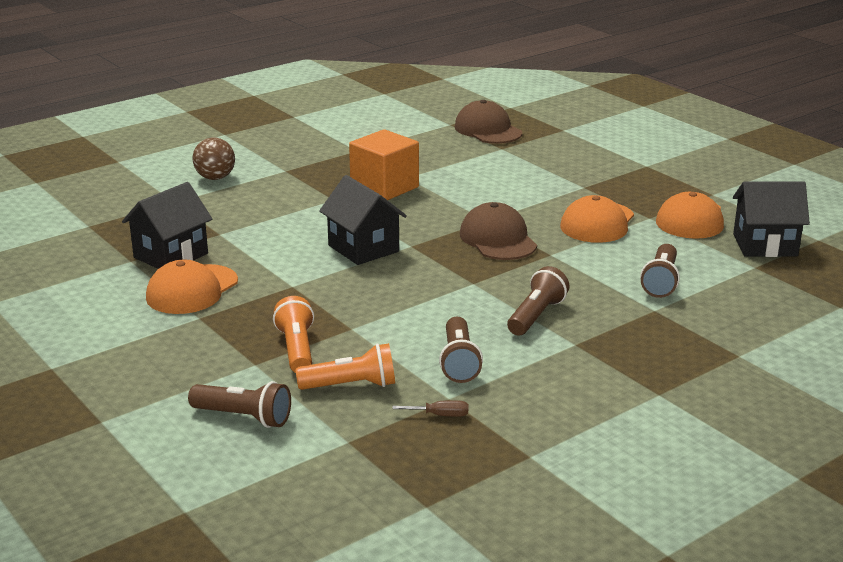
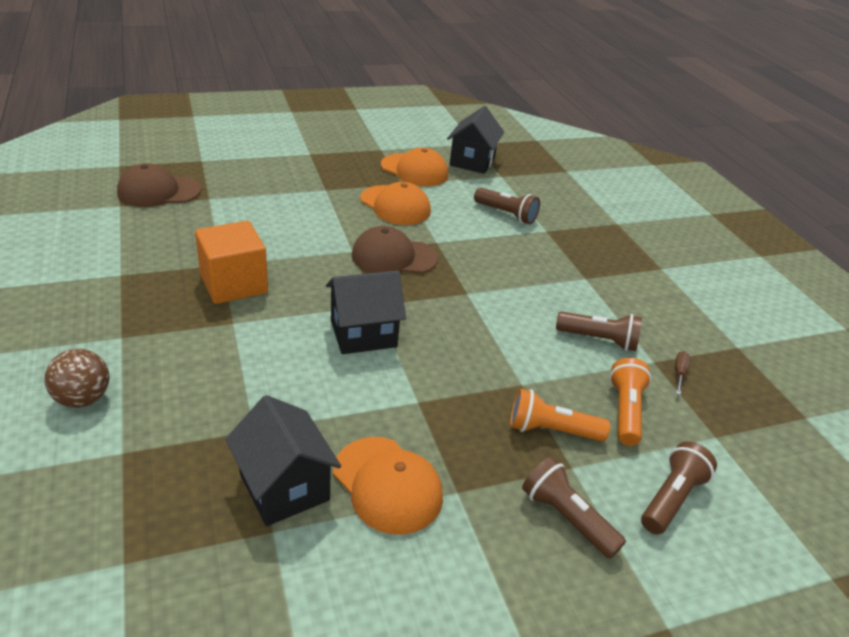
camera: 75 degrees left, 10 degrees up
brown flashlight [507,266,569,336] -> brown flashlight moved to [522,457,626,559]

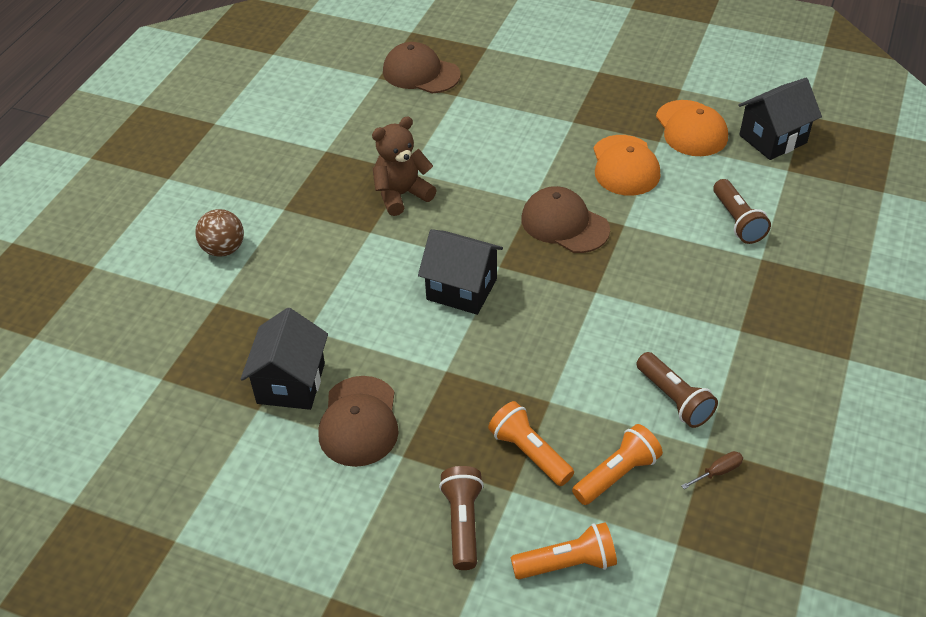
camera: 45 degrees right, 10 degrees up
orange cube [195,221,268,304] -> brown teddy bear [372,116,437,216]
orange cap [333,437,443,535] -> brown cap [318,376,399,467]
brown flashlight [641,441,717,534] -> orange flashlight [511,522,617,579]

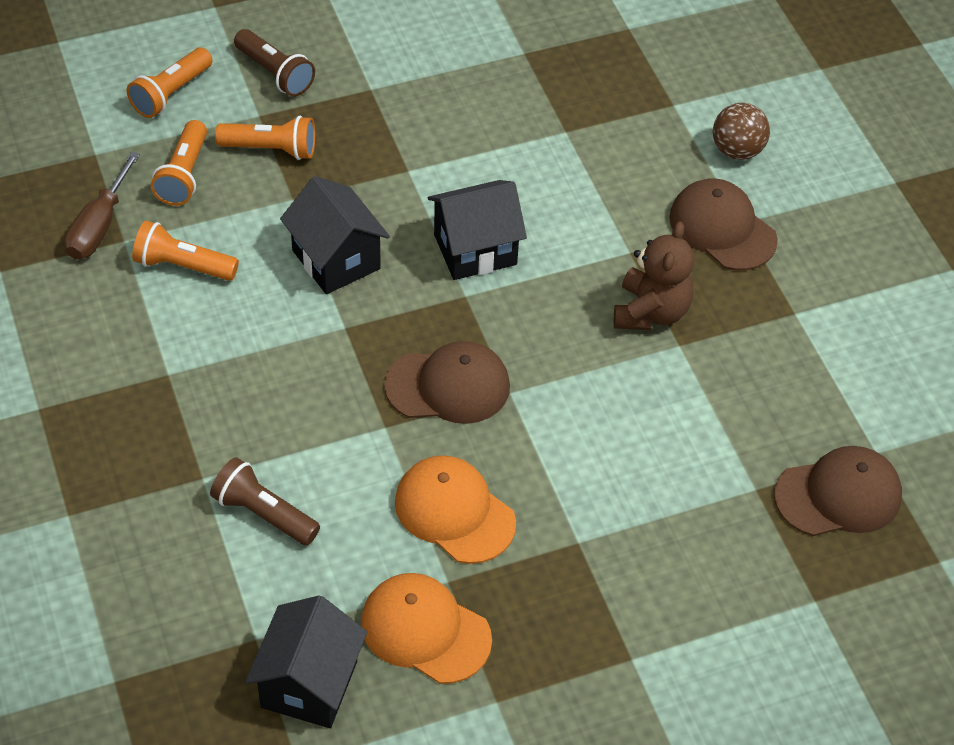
camera: 135 degrees right, 5 degrees up
black house [241,308,328,410] -> black house moved to [280,176,390,294]
brown cap [318,376,399,467] -> brown cap moved to [669,178,778,270]
brown flashlight [637,352,718,428] -> orange flashlight [132,221,239,281]
brown screwdriver [681,451,743,489] -> brown screwdriver [65,151,140,259], size x1.90

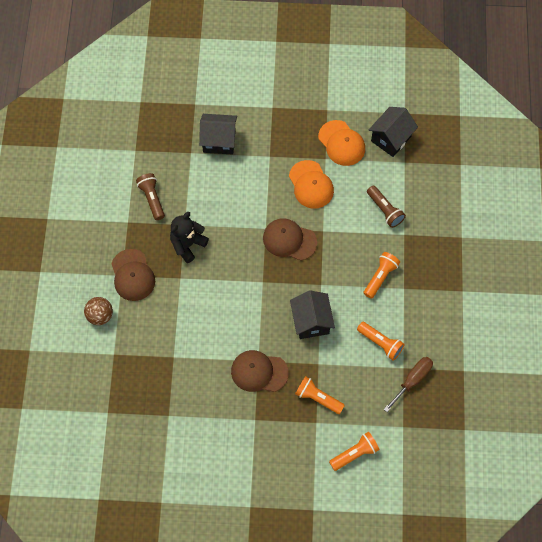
camera: 155 degrees left, 15 degrees up
orange flashlight [151,120,207,206] -> orange flashlight moved to [364,252,400,299]
brown flashlight [234,29,315,97] -> brown flashlight moved to [136,173,165,220]
black house [428,180,527,280] -> black house moved to [199,114,237,155]
brown teddy bear [614,221,694,330] -> black teddy bear [170,212,209,263]
brown cap [774,446,902,536] -> brown cap moved to [231,350,289,392]

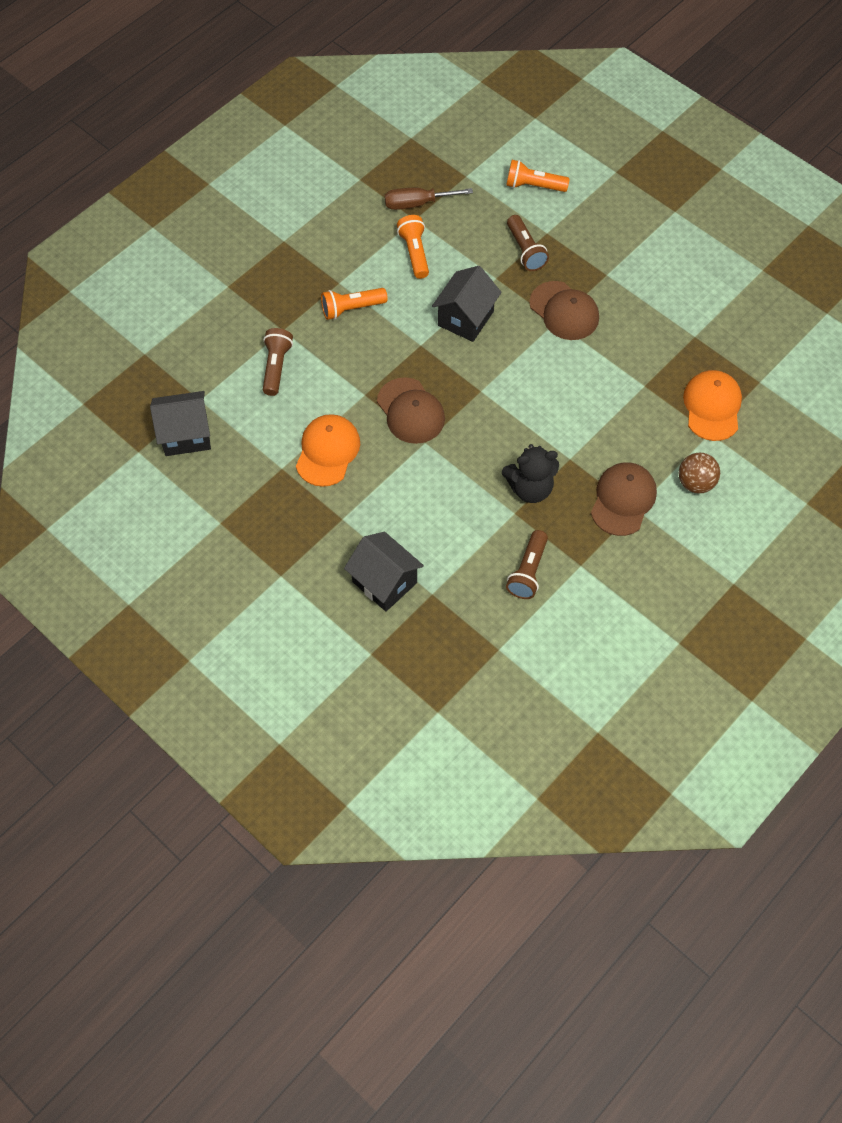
camera: 140 degrees left, 5 degrees down
orange flashlight [295,376,345,414] -> brown flashlight [507,215,549,271]
orange cap [318,120,365,166] -> orange cap moved to [683,370,742,441]

